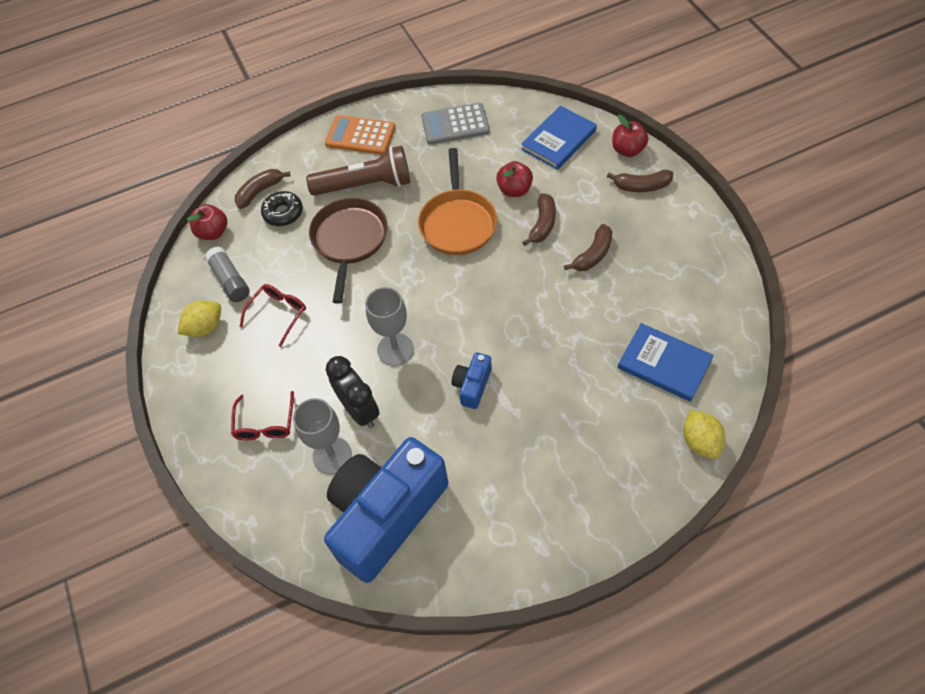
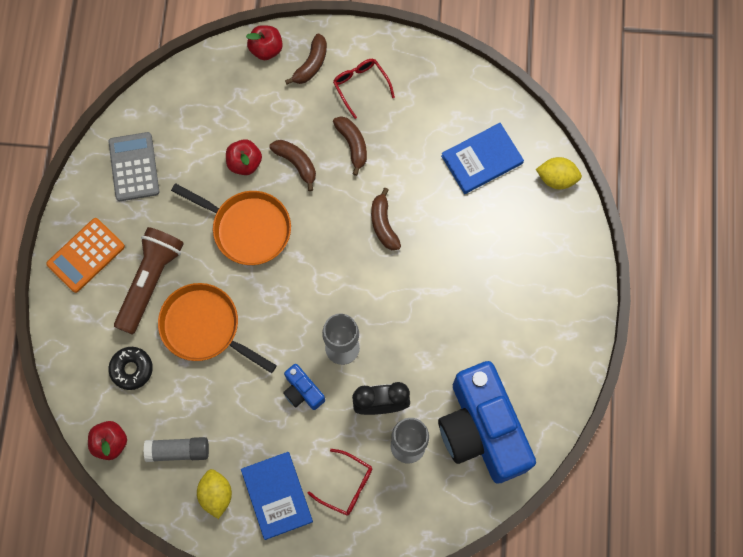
camera: 65 degrees left, 15 degrees up
brown banana [235,169,290,209] -> brown banana moved to [371,188,401,250]
red glasses [240,284,306,347] -> red glasses moved to [333,59,395,119]
brown pan [309,198,387,304] -> orange pan [158,283,277,373]
grey calculator [421,103,490,144] -> grey calculator turned 150 degrees clockwise [108,132,159,201]
blue camera [451,352,492,409] -> blue camera moved to [283,364,325,410]
blue book [521,106,597,170] -> blue book moved to [241,452,313,540]

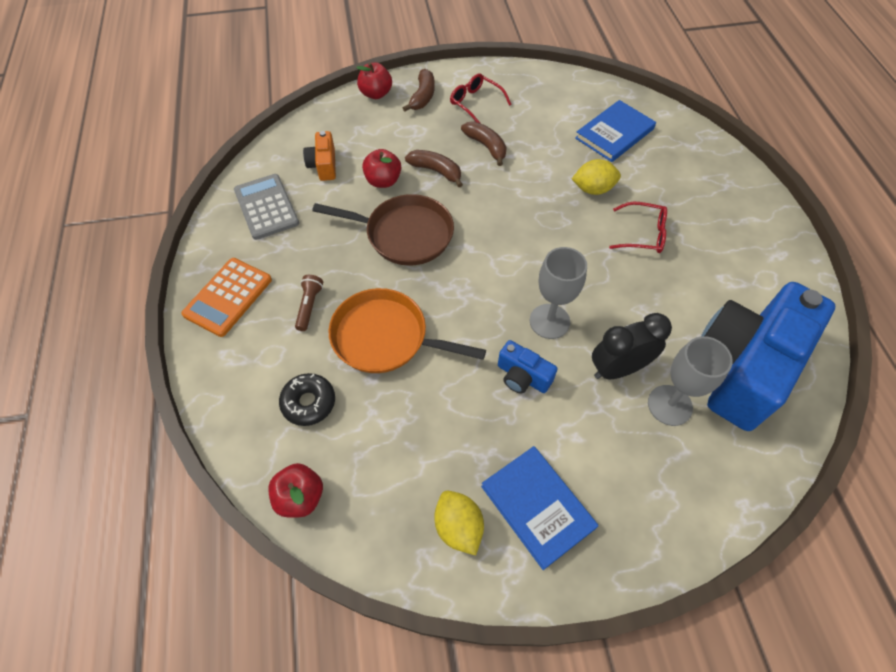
camera: 15 degrees left, 15 degrees down
brown flashlight [114,227,184,335] -> brown flashlight [295,275,323,331], size x0.46
grey glue stick [144,437,209,462] -> none
orange pan [171,183,291,265] -> brown pan [312,194,454,266]
red glasses [308,449,372,516] -> red glasses moved to [609,202,667,253]
brown banana [371,188,401,250] -> none
blue camera [438,361,536,484] -> blue camera turned 75 degrees clockwise [701,282,835,431]
yellow lemon [536,157,582,189] -> yellow lemon moved to [572,159,621,195]
none -> orange camera [303,131,336,181]

